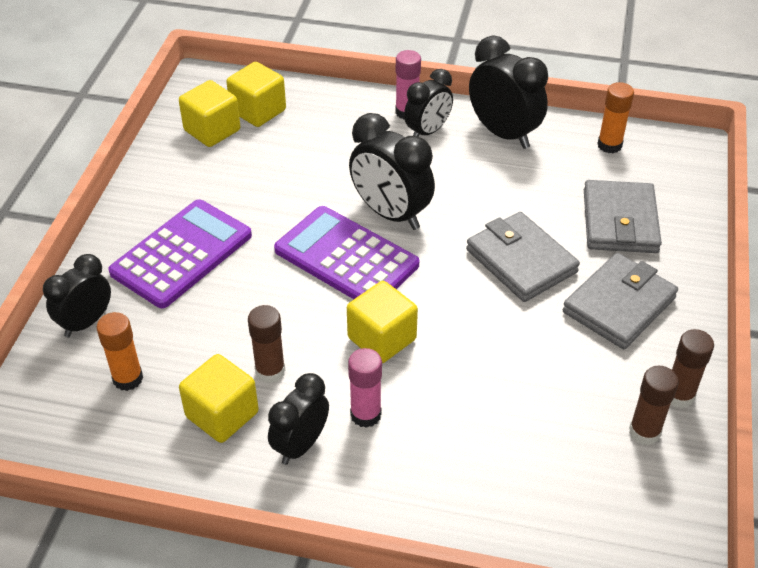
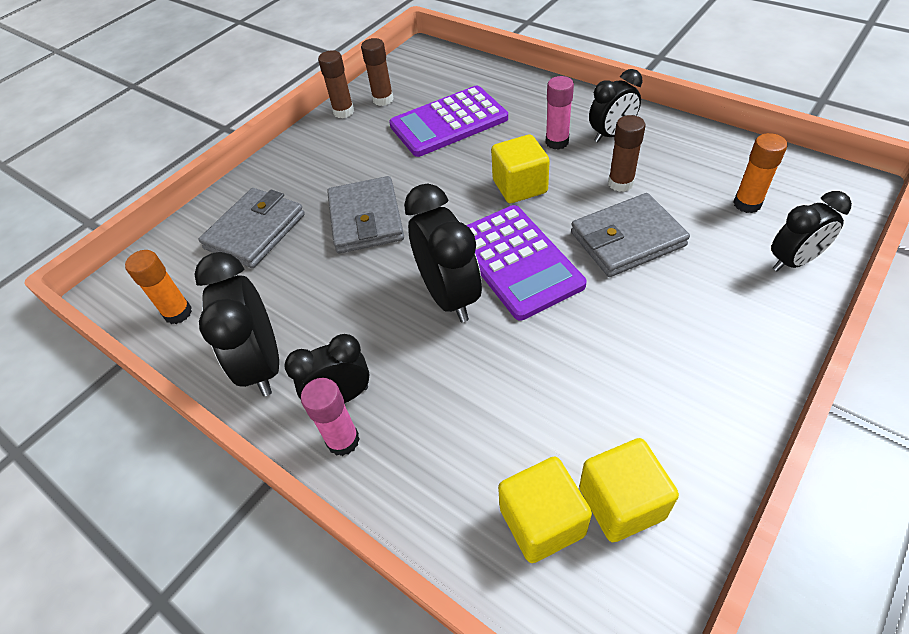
camera: 150 degrees left, 5 degrees up
purple calculator [108,199,252,308] -> purple calculator moved to [389,86,508,157]
yellow cube [179,354,259,443] -> none
grey wallet [563,253,678,349] -> grey wallet moved to [571,193,690,277]

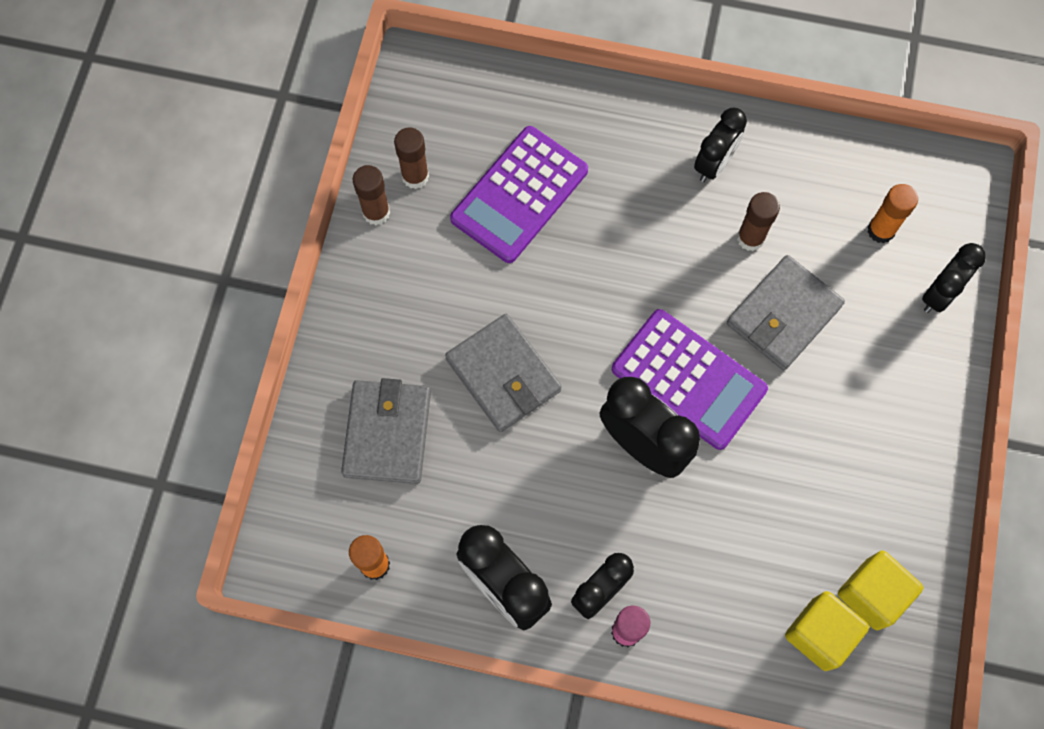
camera: 30 degrees left, 20 degrees up
yellow cube [491,134,550,203] -> none
pink glue stick [546,76,574,150] -> none

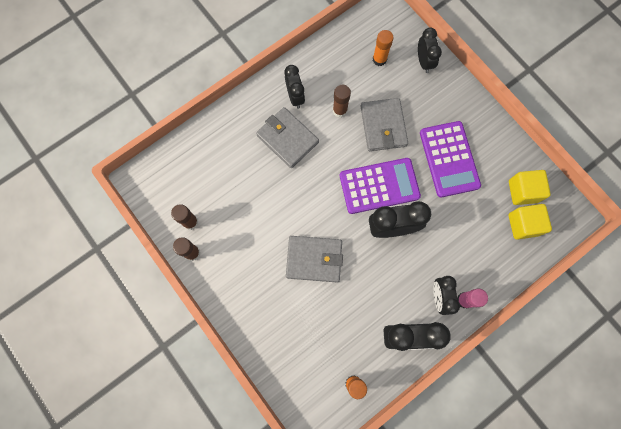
camera: 50 degrees left, 5 degrees up
grey wallet [341,378,431,484] -> grey wallet moved to [256,107,319,168]
purple calculator [450,126,588,263] -> purple calculator moved to [420,121,481,198]

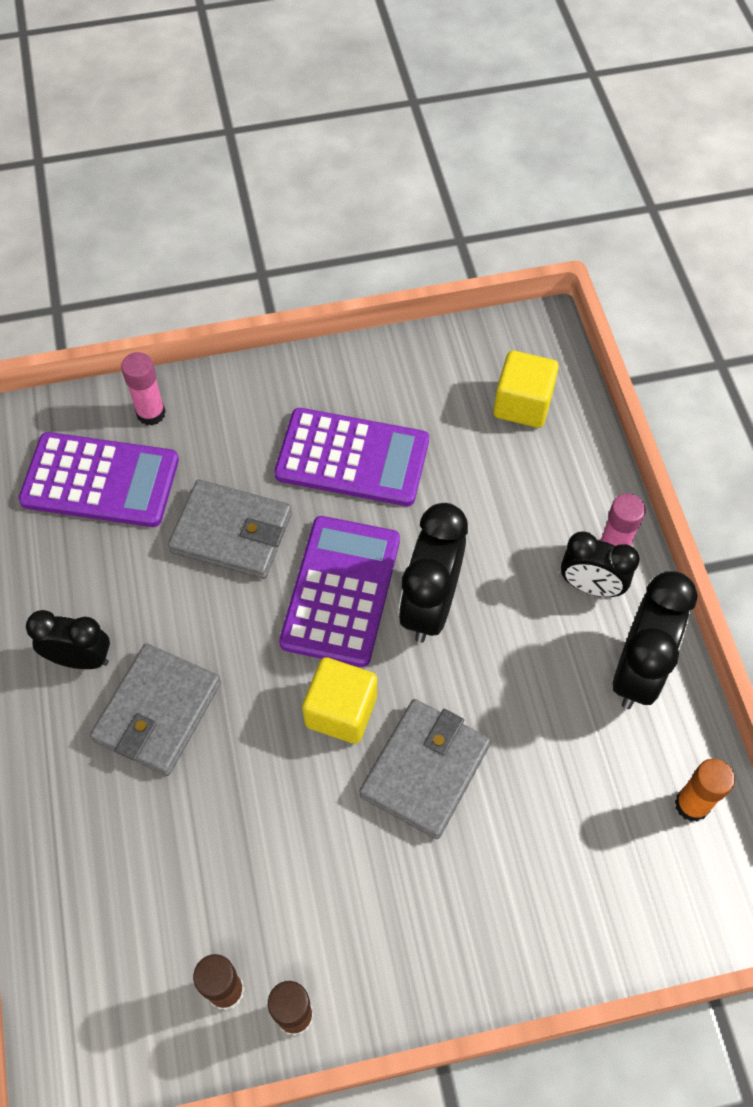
camera: 65 degrees left, 15 degrees down
grey wallet [256,107,319,168] -> grey wallet turned 45 degrees counterclockwise [90,643,221,776]
brown glue stick [333,85,351,118] -> none
orange glue stick [373,30,393,66] -> purple calculator [18,432,179,527]
black clock [418,27,442,73] -> pink glue stick [121,352,166,425]
yellow cube [509,170,551,205] -> yellow cube moved to [302,657,377,744]

